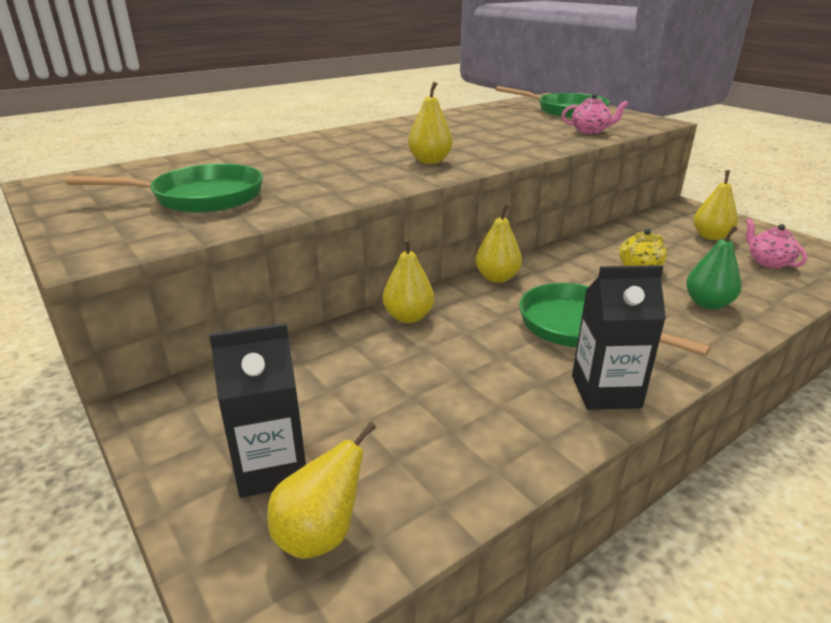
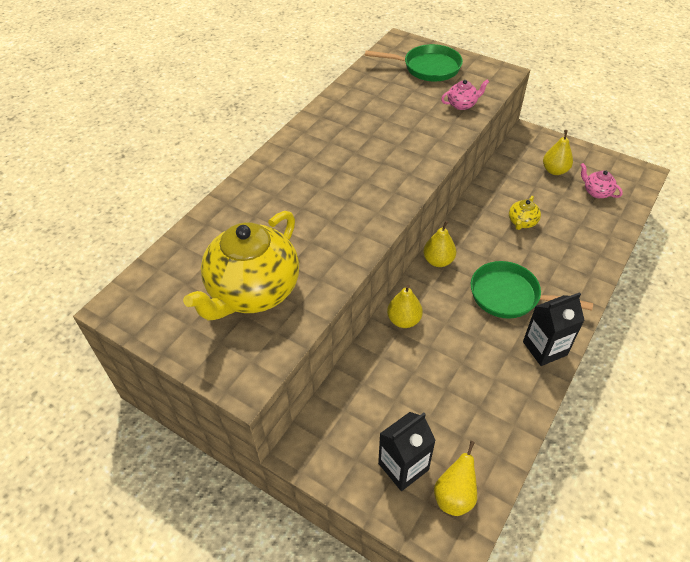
camera: 20 degrees left, 20 degrees up
green pan [65,163,263,213] -> yellow teapot [183,211,299,321]
yellow pear [408,82,453,164] -> none
green pear [686,226,742,309] -> none

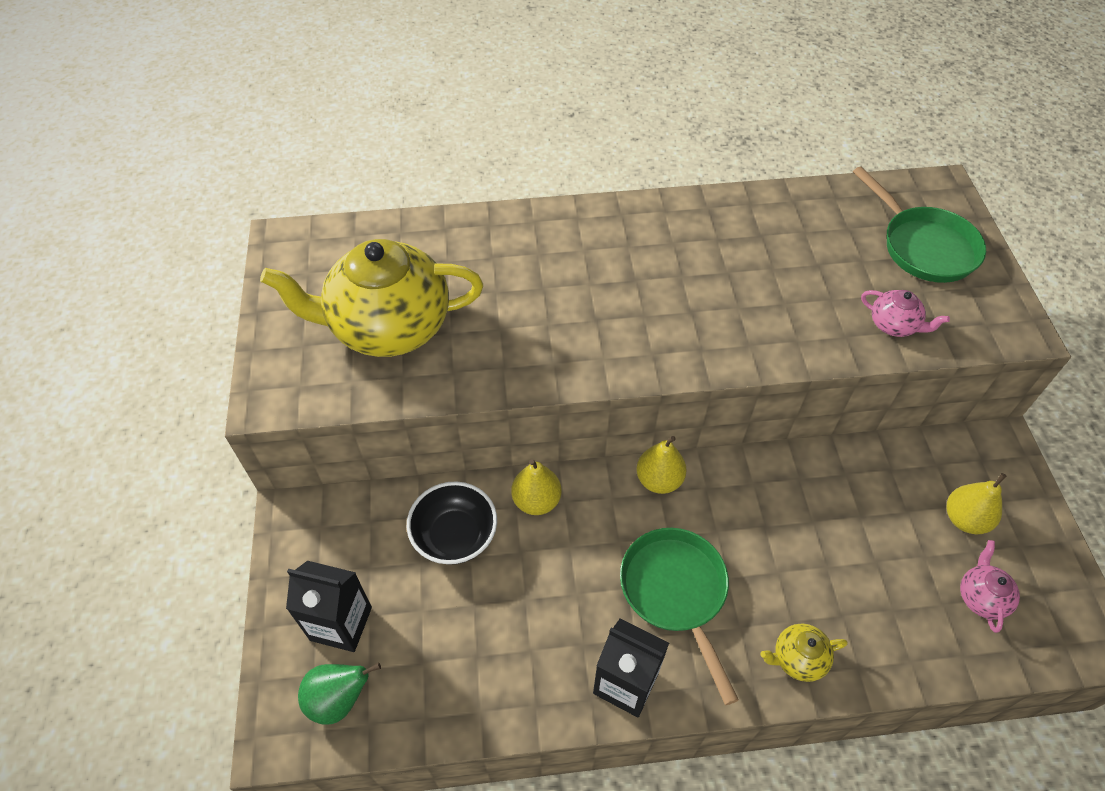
camera: 50 degrees right, 5 degrees up
yellow pear [434,441,477,516] -> green pear [298,663,381,725]
yellow teapot [509,196,541,230] -> yellow teapot moved to [760,624,848,682]
none -> black bowl [407,481,497,565]

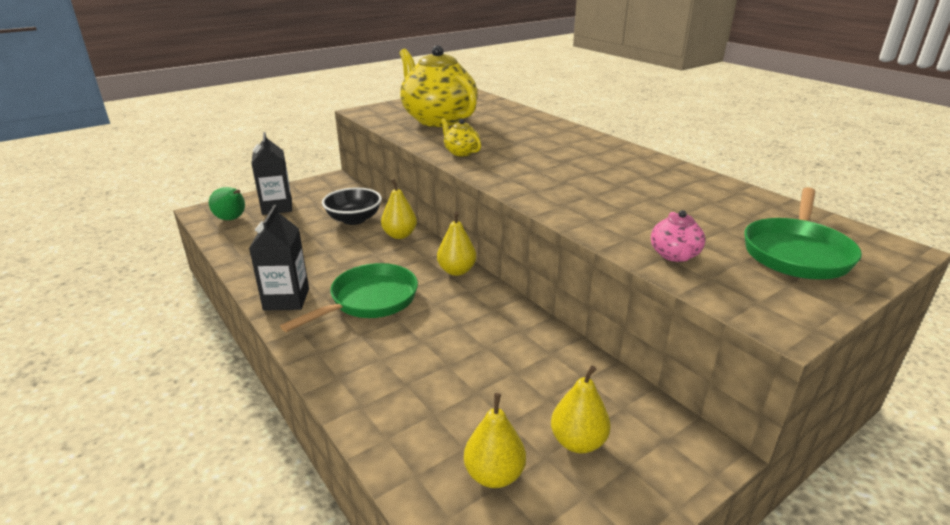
camera: 60 degrees right, 25 degrees down
yellow teapot [760,624,848,682] -> yellow teapot moved to [441,118,481,157]
pink teapot [960,540,1020,633] -> yellow pear [464,393,526,488]

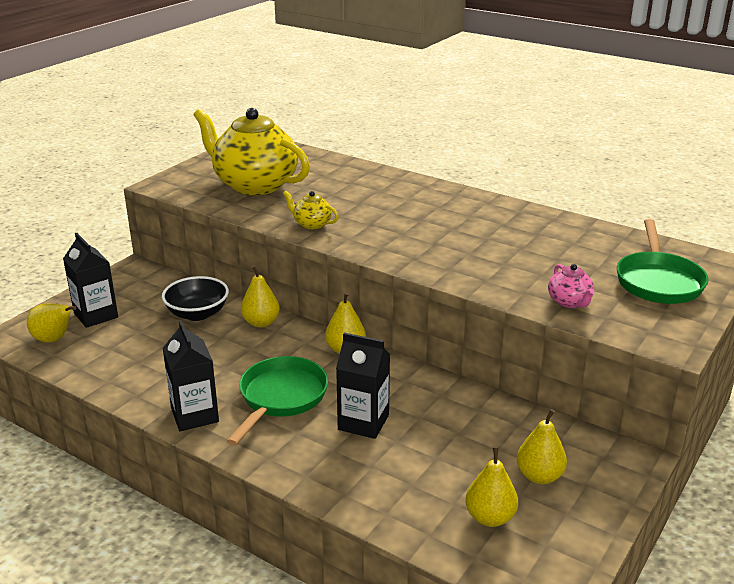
camera: 20 degrees left, 0 degrees up
green pear [209,187,245,220] -> yellow pear [27,303,76,342]
none -> black carton [336,333,390,439]

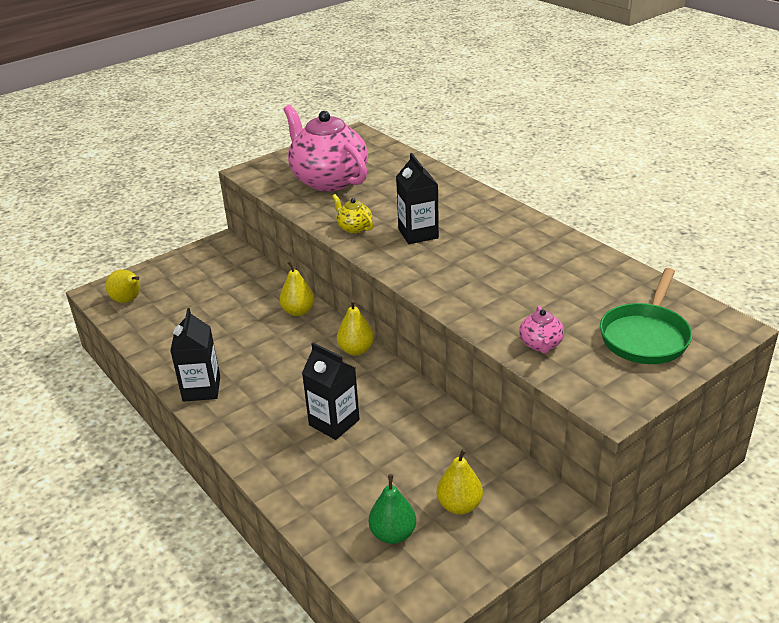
camera: 20 degrees right, 5 degrees up
black carton [63,233,118,328] -> black carton moved to [396,153,439,244]
black bowl [162,276,229,321] -> none
yellow teapot [194,108,310,195] -> pink teapot [284,105,368,192]
green pan [226,356,328,446] -> none
yellow pear [466,447,518,527] -> green pear [369,474,416,544]

